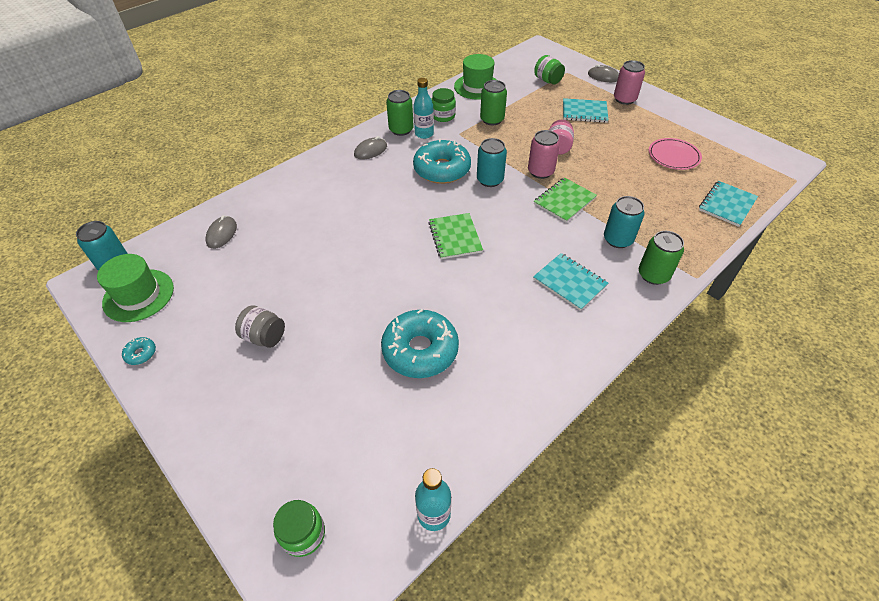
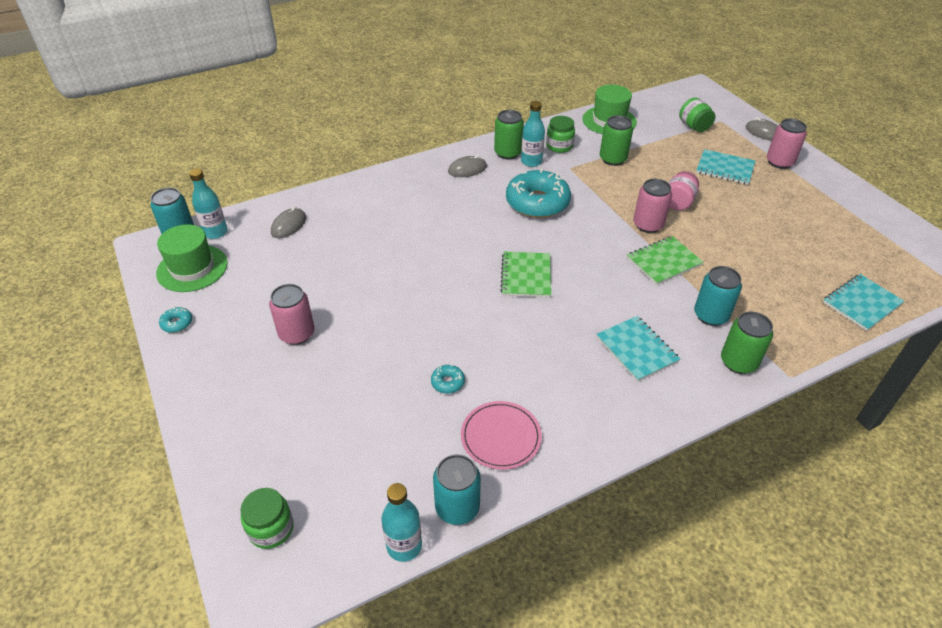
camera: 15 degrees right, 5 degrees down
grey jar [235,305,285,348] -> pink can [269,284,315,345]
turquoise donut [381,309,459,378] -> turquoise donut [431,365,465,394], size x0.41
turquoise can [477,138,507,187] -> turquoise can moved to [433,454,481,525]
pink plate [648,138,702,170] -> pink plate moved to [461,401,542,470]
none -> turquoise bottle [189,169,228,239]

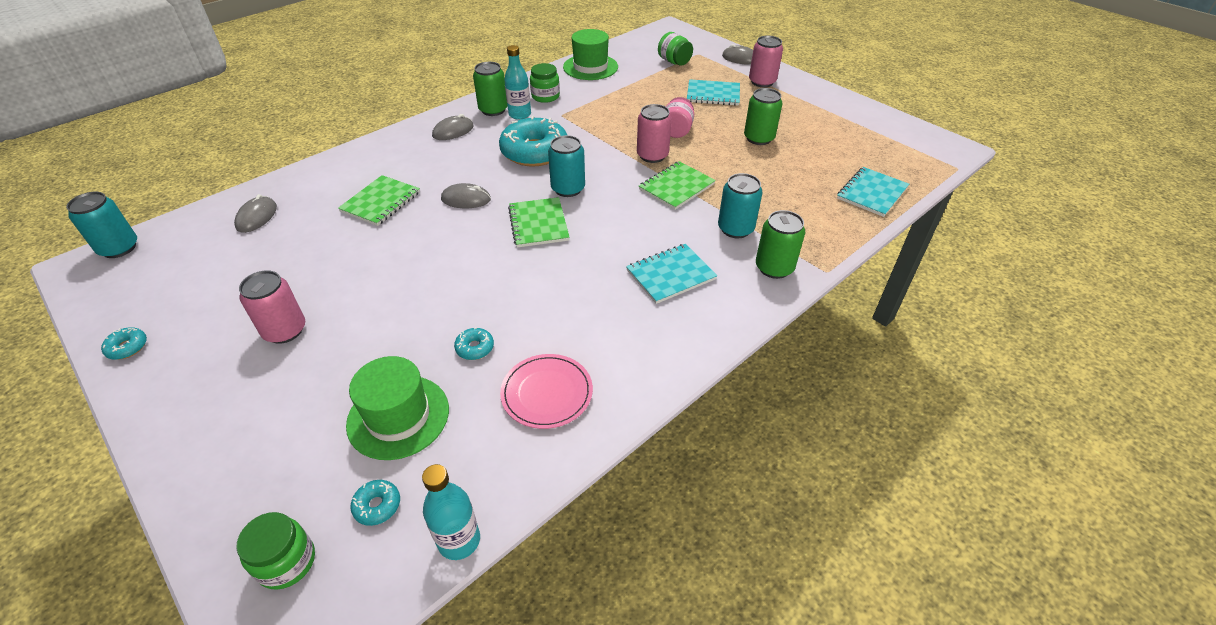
camera: 15 degrees left, 0 degrees up
green hat [156,224,228,292] -> green hat moved to [346,356,449,460]
turquoise bottle [189,169,228,239] -> none
turquoise can [433,454,481,525] -> turquoise can moved to [548,135,585,197]
turquoise notebook [596,316,680,382] -> turquoise notebook turned 75 degrees counterclockwise [626,244,717,304]
green can [600,115,633,166] -> green can moved to [744,88,783,145]
none -> green notebook [338,175,420,226]
none -> turquoise donut [350,480,400,526]
none -> grey mouse [441,183,491,208]

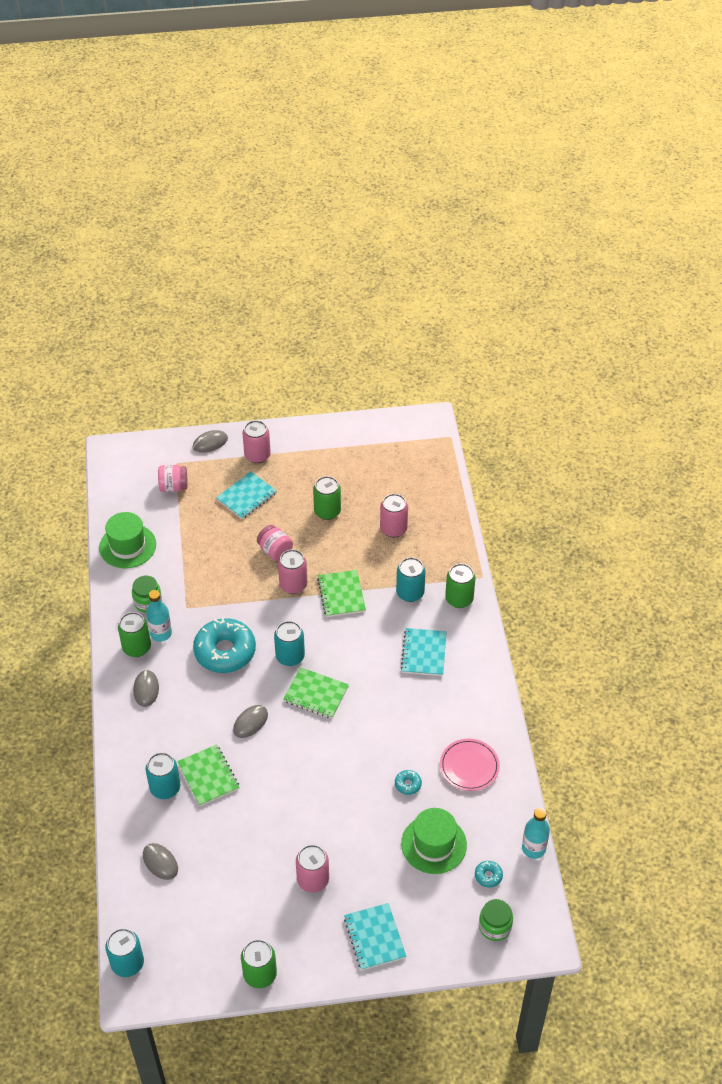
camera: 55 degrees left, 5 degrees up
turquoise donut [101,328,147,360] -> green can [241,939,277,988]
green jar [658,32,693,66] -> pink jar [158,465,188,492]
turquoise notebook [837,167,909,217] -> turquoise notebook moved to [344,903,406,970]
none -> turquoise can [146,752,181,799]
none -> pink can [380,494,408,537]

